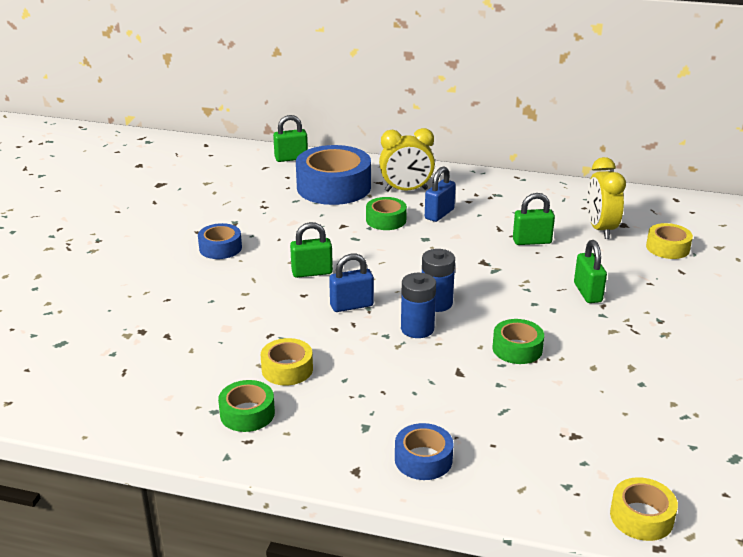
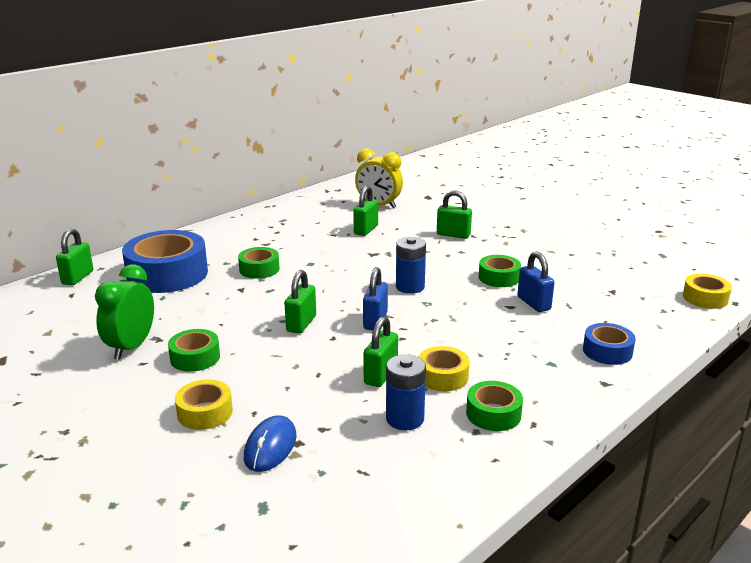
camera: 60 degrees left, 5 degrees down
blue tape [198,223,242,259] -> green tape [168,329,220,372]
yellow clock [379,128,435,192] -> none
blue battery [401,273,436,338] -> blue battery moved to [386,354,426,430]
blue padlock [425,166,456,222] -> blue padlock moved to [517,251,555,312]
yellow tape [646,223,693,259] -> yellow tape moved to [175,379,233,430]
none -> green clock [95,264,154,360]
none -> blue mouse [244,416,297,472]
none -> green padlock [363,316,398,387]

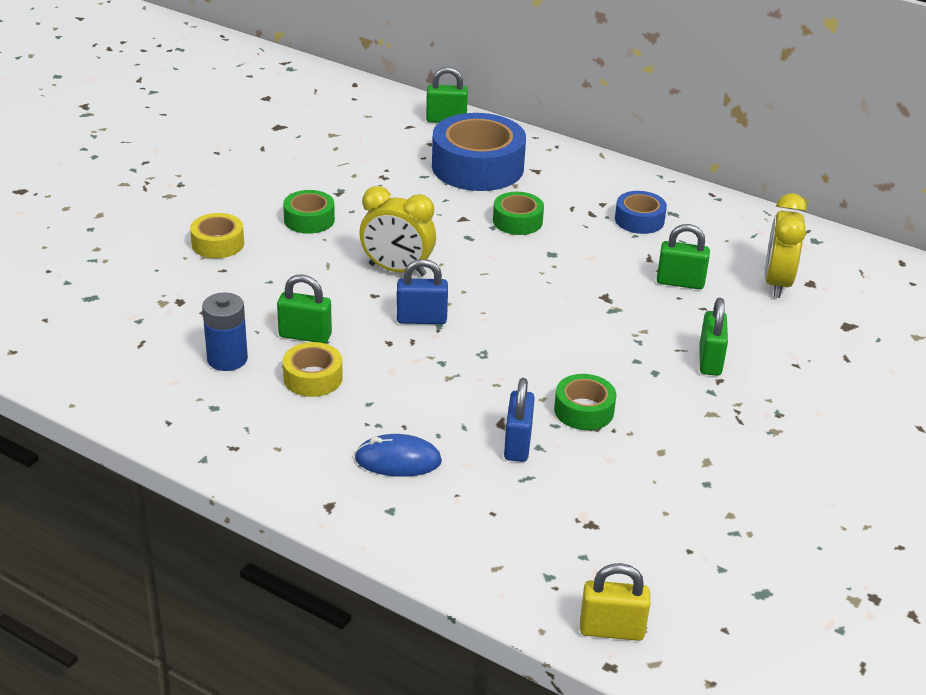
camera: 75 degrees right, 10 degrees up
green clock [95,264,154,360] -> none
blue mouse [244,416,297,472] -> blue mouse moved to [355,434,442,477]
green padlock [285,270,316,334] -> yellow clock [359,186,436,276]
blue battery [396,237,426,294] -> none
green tape [466,381,523,431] -> none
blue padlock [517,251,555,312] -> blue padlock turned 45 degrees counterclockwise [504,378,535,462]
blue tape [583,323,635,365] -> blue tape moved to [615,191,667,234]
yellow tape [683,274,732,309] -> yellow padlock [580,563,650,641]

